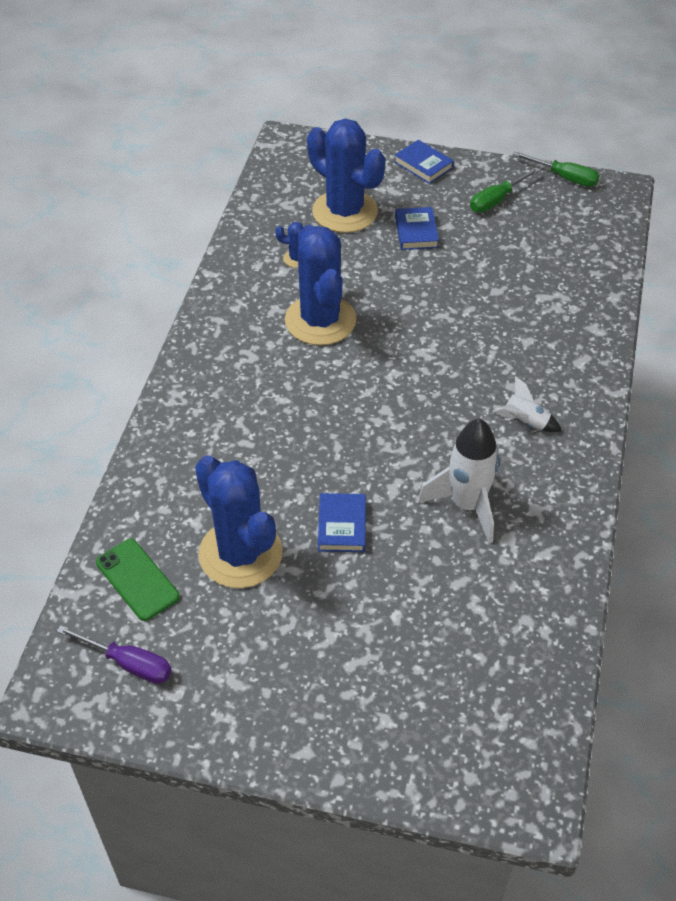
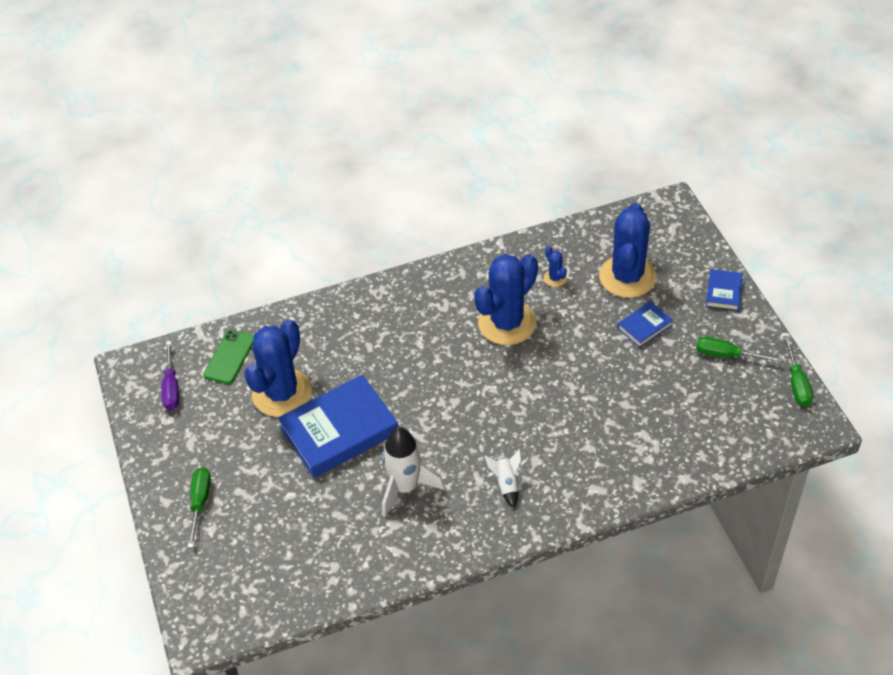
camera: 60 degrees right, 0 degrees up
blue book [318,493,366,552] -> blue book [278,375,398,478], size x2.07
none -> green screwdriver [187,467,211,548]

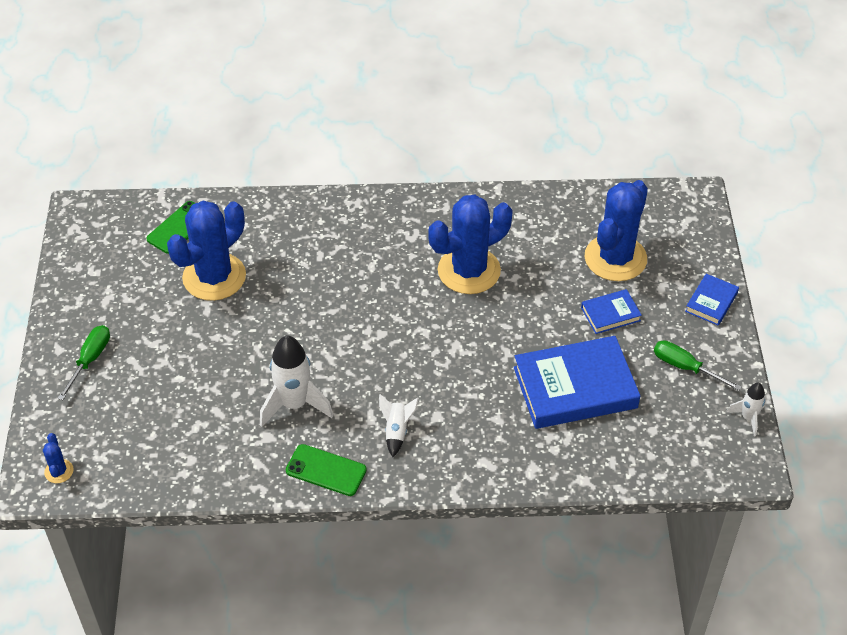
camera: 15 degrees right, 0 degrees up
purple screwdriver [162,341,179,410] -> none
blue book [278,375,398,478] -> blue book moved to [514,336,640,429]
blue cactus [544,246,567,287] -> blue cactus moved to [43,433,74,483]
green screwdriver [783,336,813,407] -> white rocket [726,383,765,436]
none -> green phone [286,444,367,496]

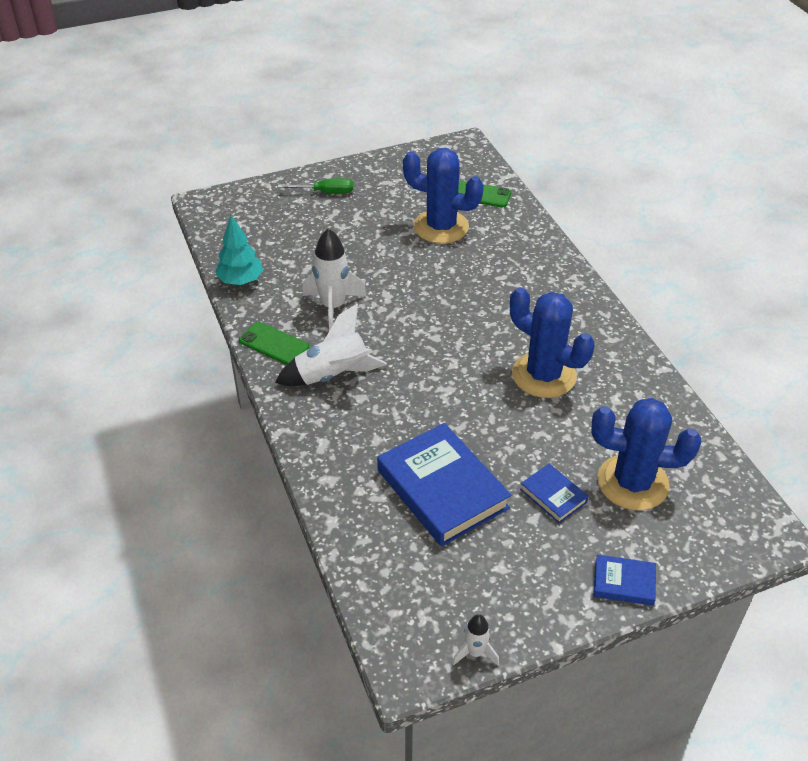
camera: 70 degrees right, 5 degrees down
blue cactus [43,433,74,483] -> none
green phone [286,444,367,496] -> green phone turned 60 degrees counterclockwise [239,322,309,365]
white rocket [379,394,419,457] -> white rocket [275,303,387,386], size x1.88
green screwdriver [654,340,742,391] -> none
none -> turquoise tree [215,215,264,285]

